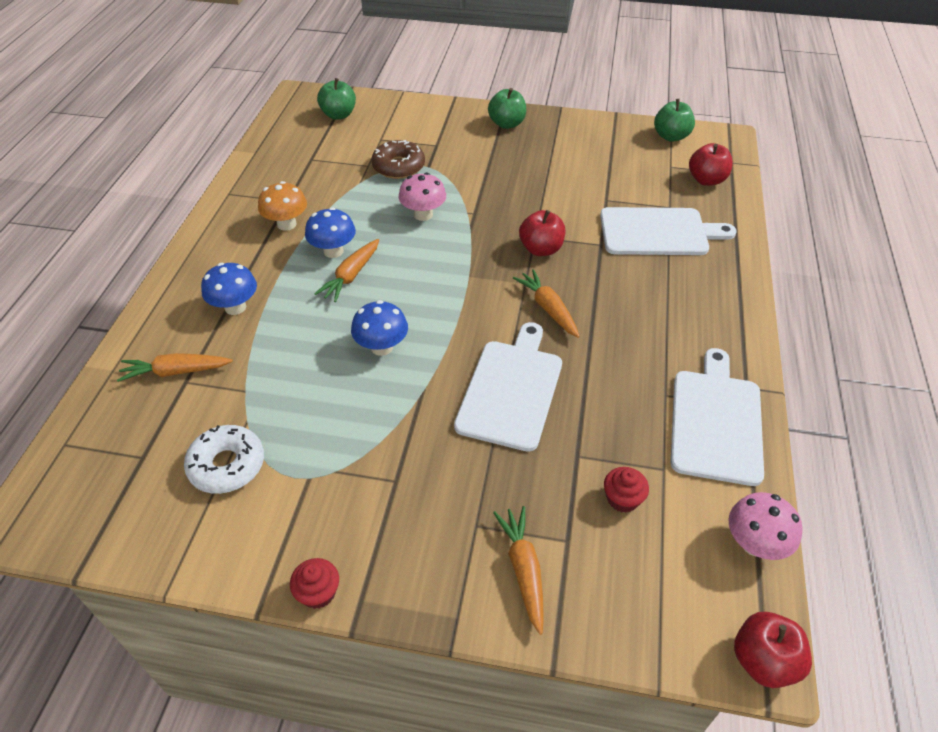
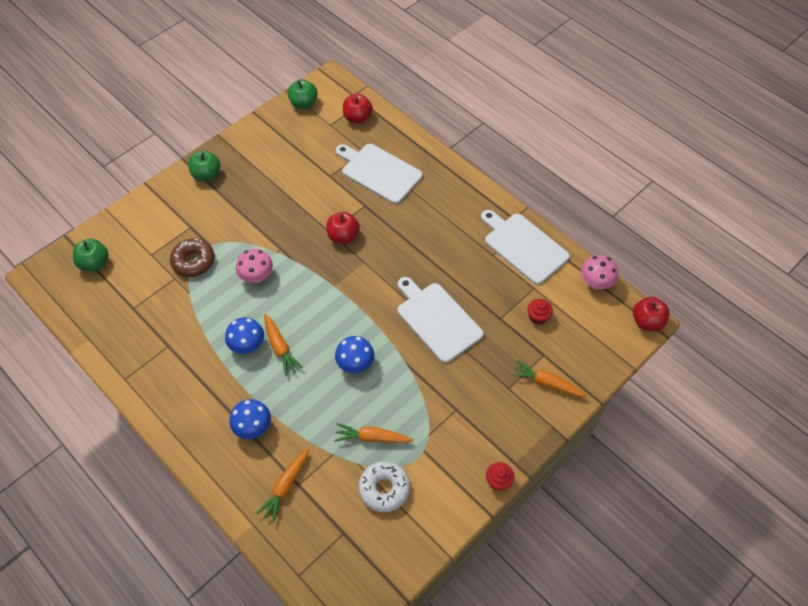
camera: 55 degrees left, 10 degrees up
orange mushroom [258,181,307,231] -> none
orange carrot [513,269,580,338] -> orange carrot moved to [334,423,414,443]
white cutting board [600,207,736,255] -> white cutting board turned 90 degrees counterclockwise [336,144,423,204]

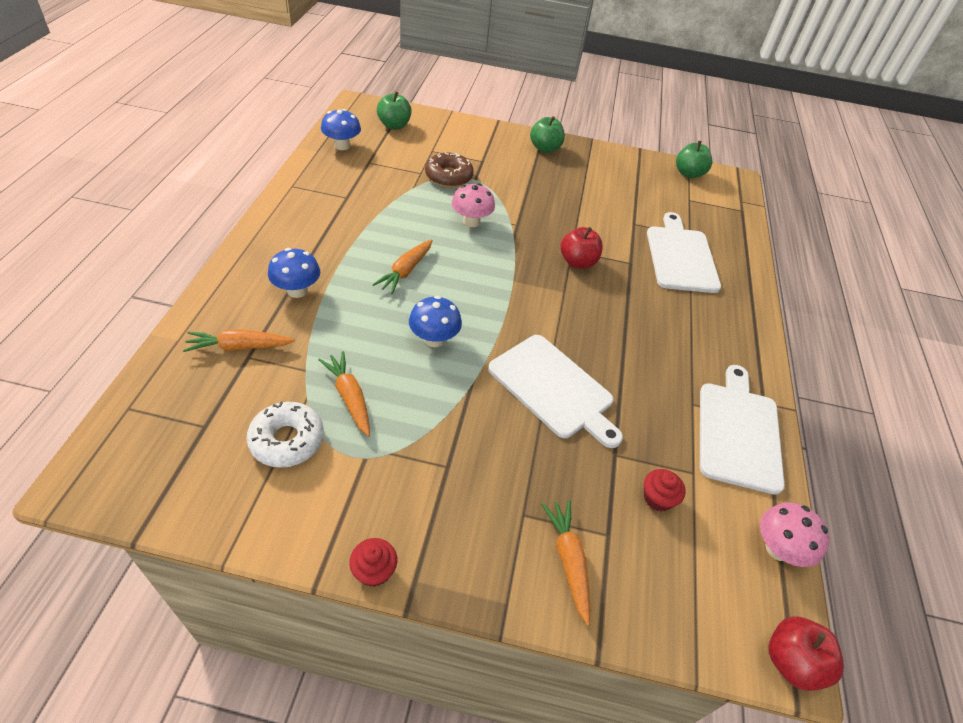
camera: 50 degrees right, 10 degrees down
blue mushroom [225,317,264,354] -> blue mushroom moved to [321,109,361,150]
red apple [343,94,373,124] -> none
white cutting board [398,277,484,363] -> white cutting board turned 120 degrees clockwise [488,335,623,448]

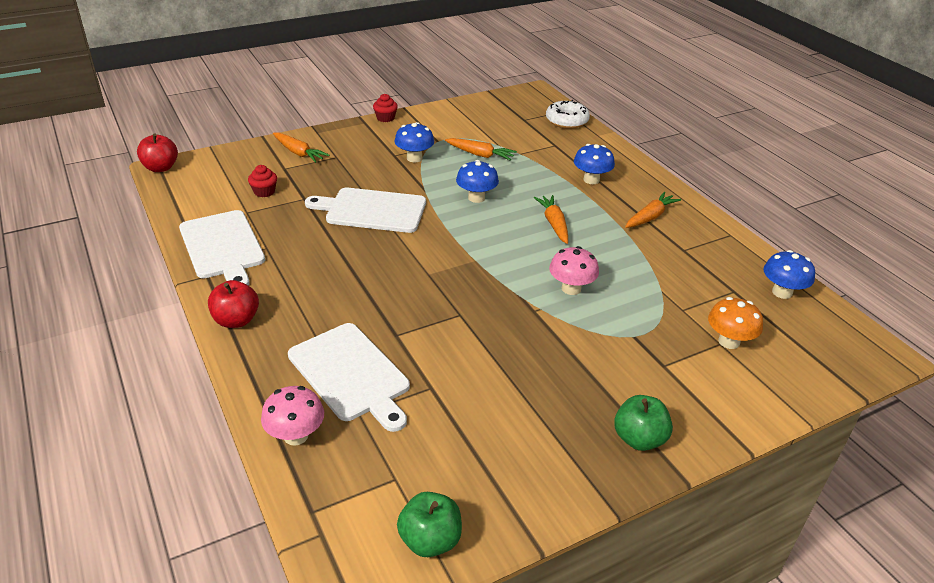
camera: 145 degrees right, 10 degrees down
orange carrot [183,329,295,352] -> orange carrot moved to [625,192,681,228]
white donut [247,402,324,468] -> white donut moved to [546,100,590,129]
green apple [377,91,411,130] -> none
brown donut [425,153,474,187] -> none
red apple [560,227,603,269] -> red apple moved to [208,280,259,328]
pink mushroom [760,503,829,567] -> pink mushroom moved to [261,386,324,446]
none -> blue mushroom [395,122,434,162]
none -> orange mushroom [708,297,763,349]

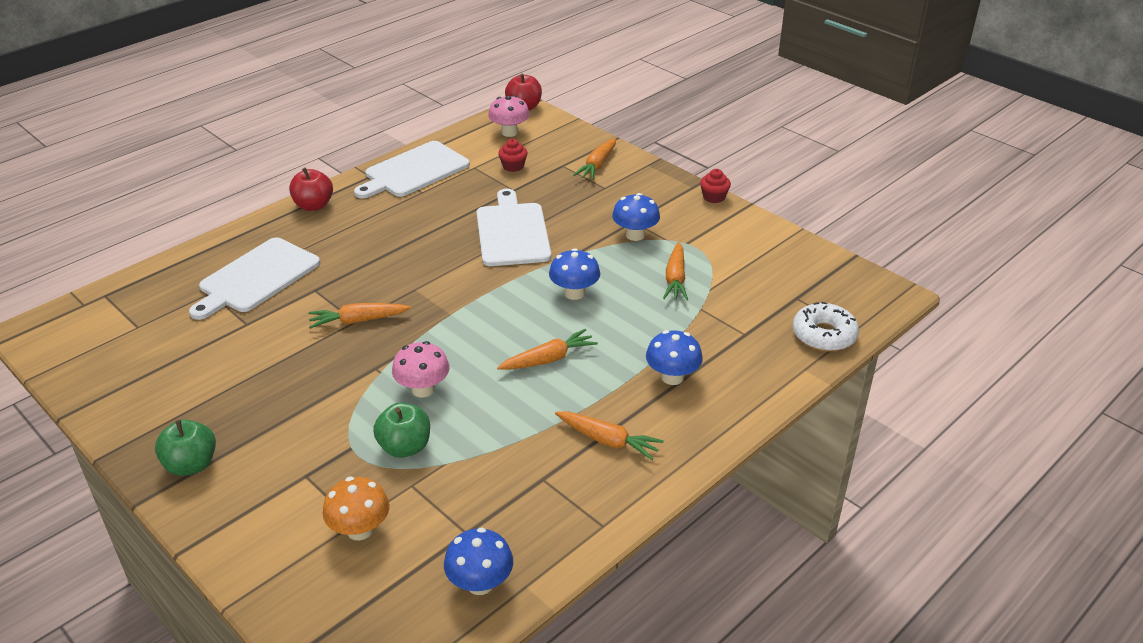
camera: 75 degrees right, 0 degrees up
pink mushroom [261,386,324,446] -> pink mushroom moved to [488,95,530,137]
green apple [397,492,462,557] -> green apple moved to [373,403,430,458]
none -> orange carrot [308,303,411,329]

